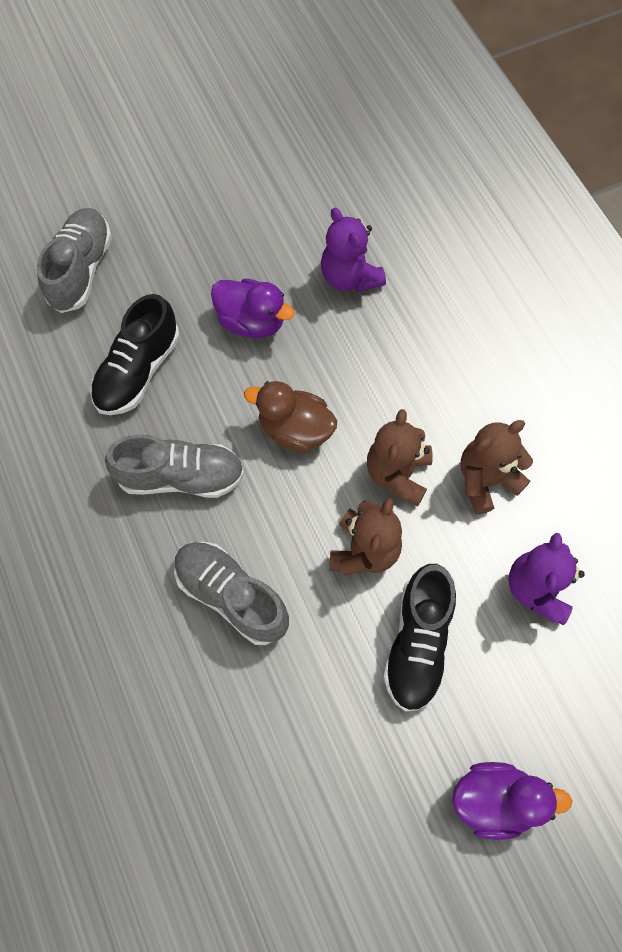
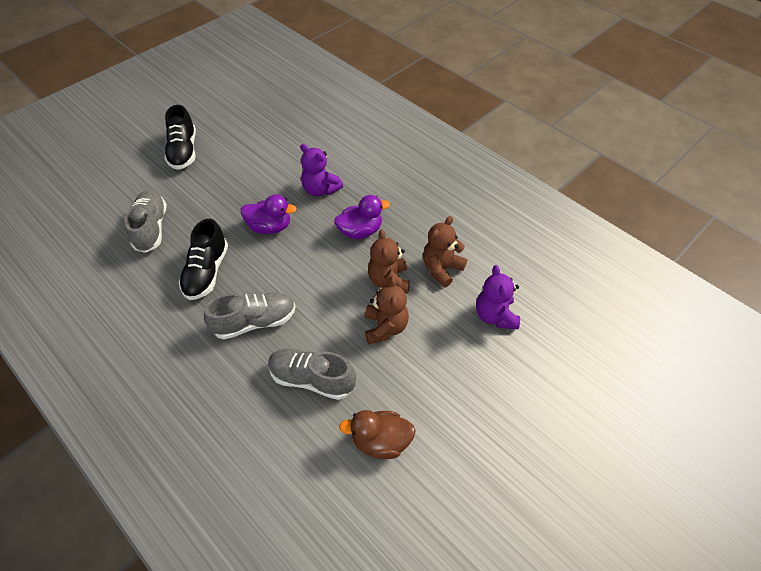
camera: 20 degrees left, 15 degrees down
brown duck [244,381,337,453] -> brown duck moved to [339,410,416,459]
black shoe [383,564,456,712] -> black shoe moved to [164,105,196,170]
purple duck [452,762,572,840] -> purple duck moved to [334,195,390,239]

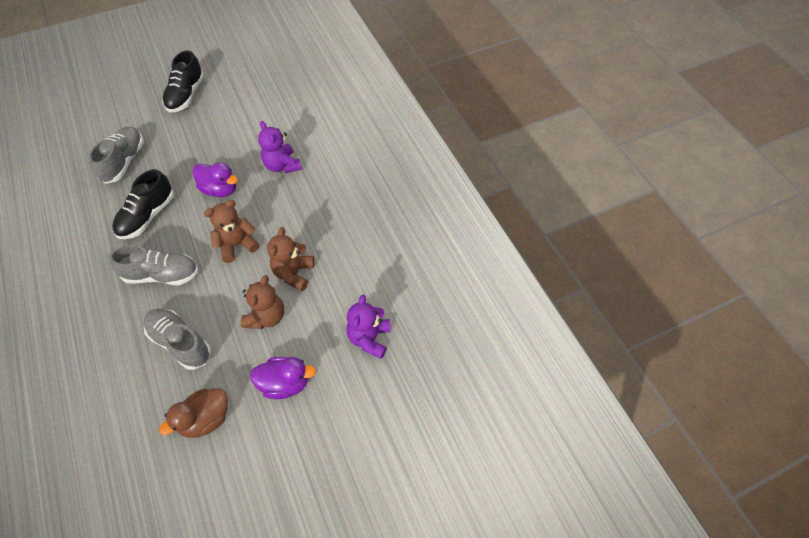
camera: 20 degrees right, 5 degrees up
purple duck [334,195,390,239] -> purple duck moved to [250,357,316,399]
brown duck [339,410,416,459] -> brown duck turned 60 degrees counterclockwise [159,388,228,438]
brown teddy bear [423,216,467,288] -> brown teddy bear moved to [204,200,259,263]

